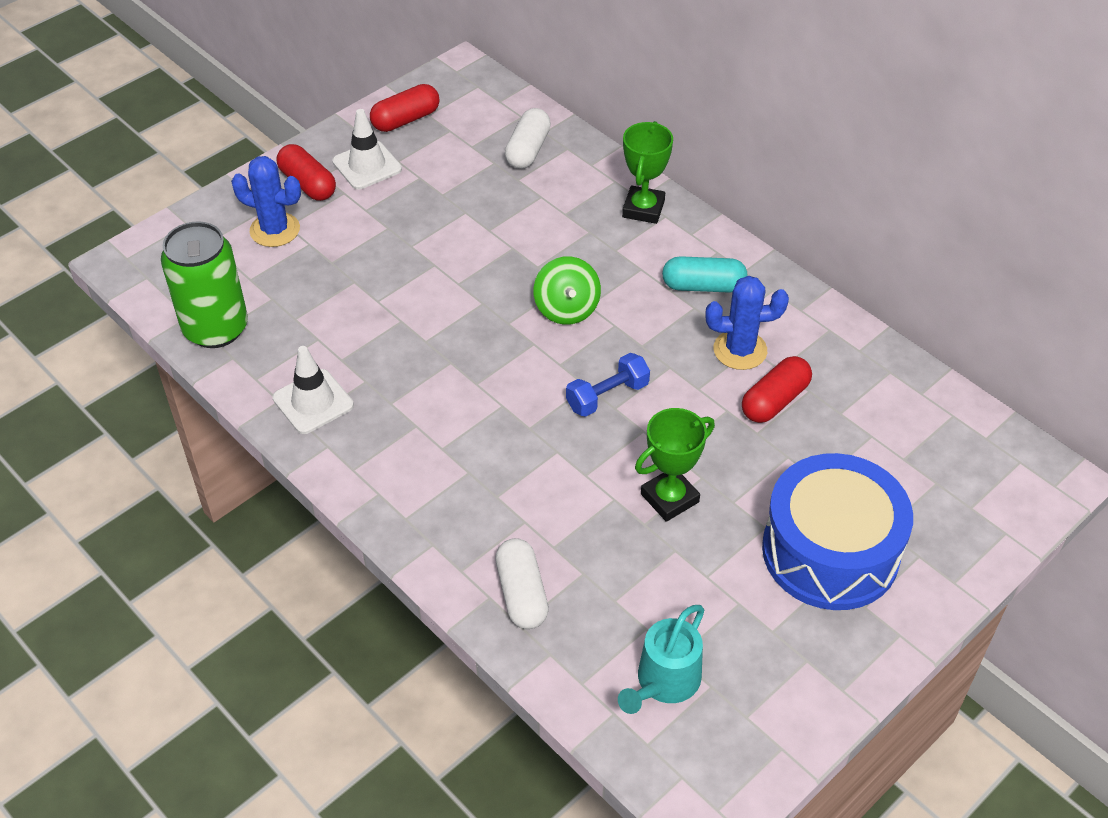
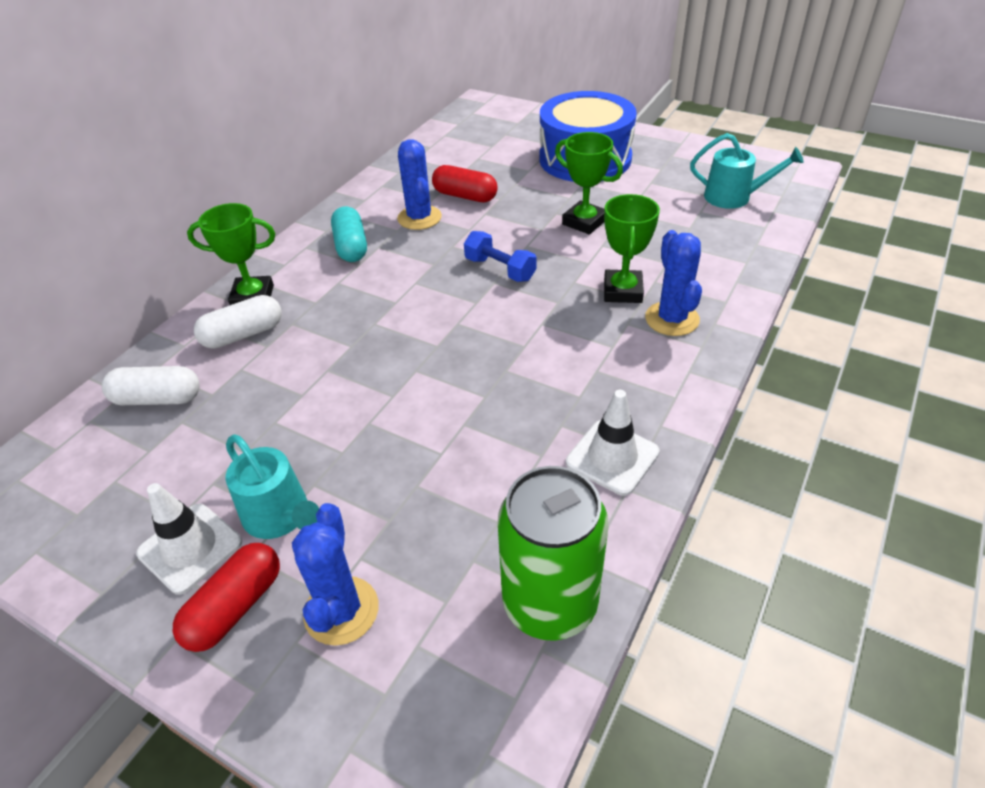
camera: 105 degrees left, 5 degrees down
red capsule [370,84,440,132] -> none
white capsule [495,538,549,629] -> white capsule moved to [194,295,282,349]
green spinning top [533,256,601,325] -> none
none -> turquoise watering can [225,435,319,539]
none -> green trophy [604,194,660,303]
none -> blue cactus [645,230,702,336]

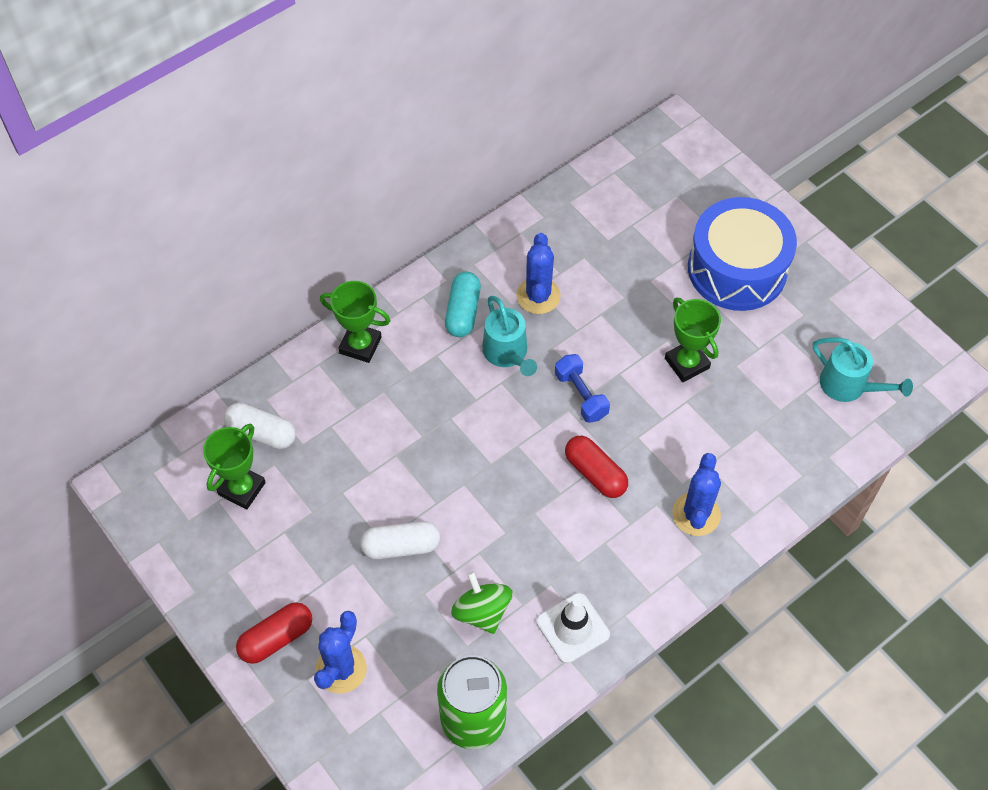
camera: 20 degrees right, 15 degrees up
white traffic cone [136,483,242,595] -> none
white capsule [194,295,282,349] -> white capsule moved to [360,521,440,559]
turquoise watering can [225,435,319,539] -> turquoise watering can moved to [482,296,537,376]
red capsule [432,165,497,202] -> red capsule moved to [565,436,628,498]
green trophy [604,194,660,303] -> green trophy moved to [203,424,266,509]
none -> green spinning top [451,571,512,634]

